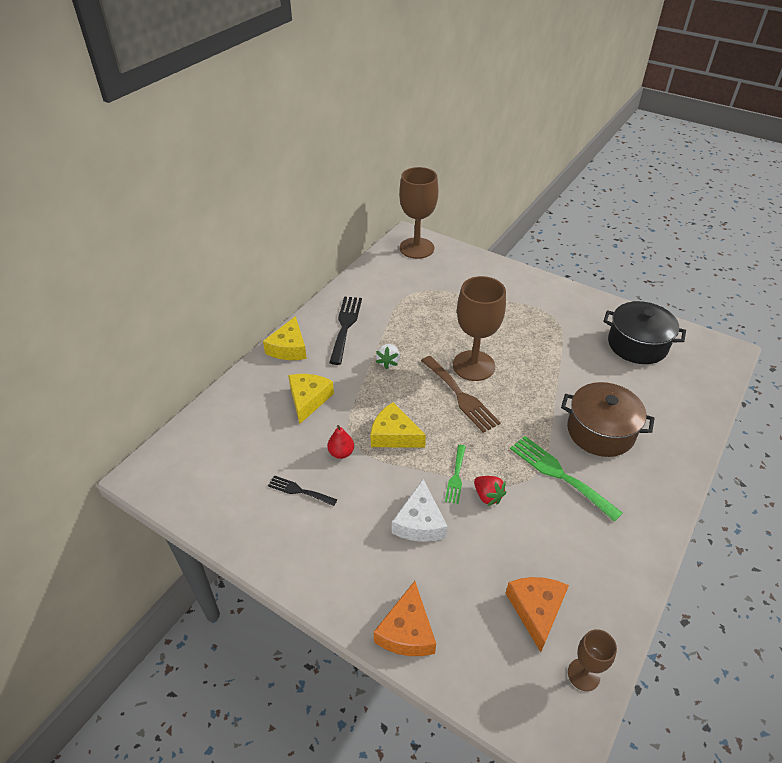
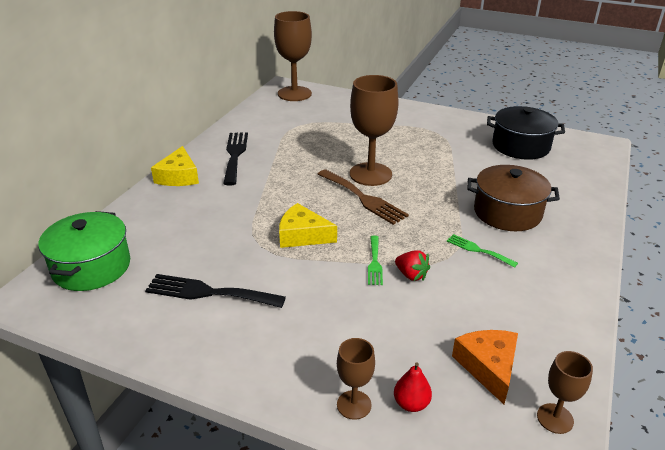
camera: 10 degrees left, 10 degrees down
black fork [268,475,337,506] -> black fork [145,274,286,308], size x1.75
yellow cheese [288,374,334,424] -> none
red pear [327,425,354,459] -> red pear moved to [394,362,432,412]
orange cheese [374,581,436,656] -> brown goblet [337,338,375,420]
white strawberry [376,344,400,369] -> none
white cheese [392,479,448,542] -> none
green fork [510,436,623,522] -> green fork [447,234,518,268], size x0.57
none -> green pot [39,211,130,291]

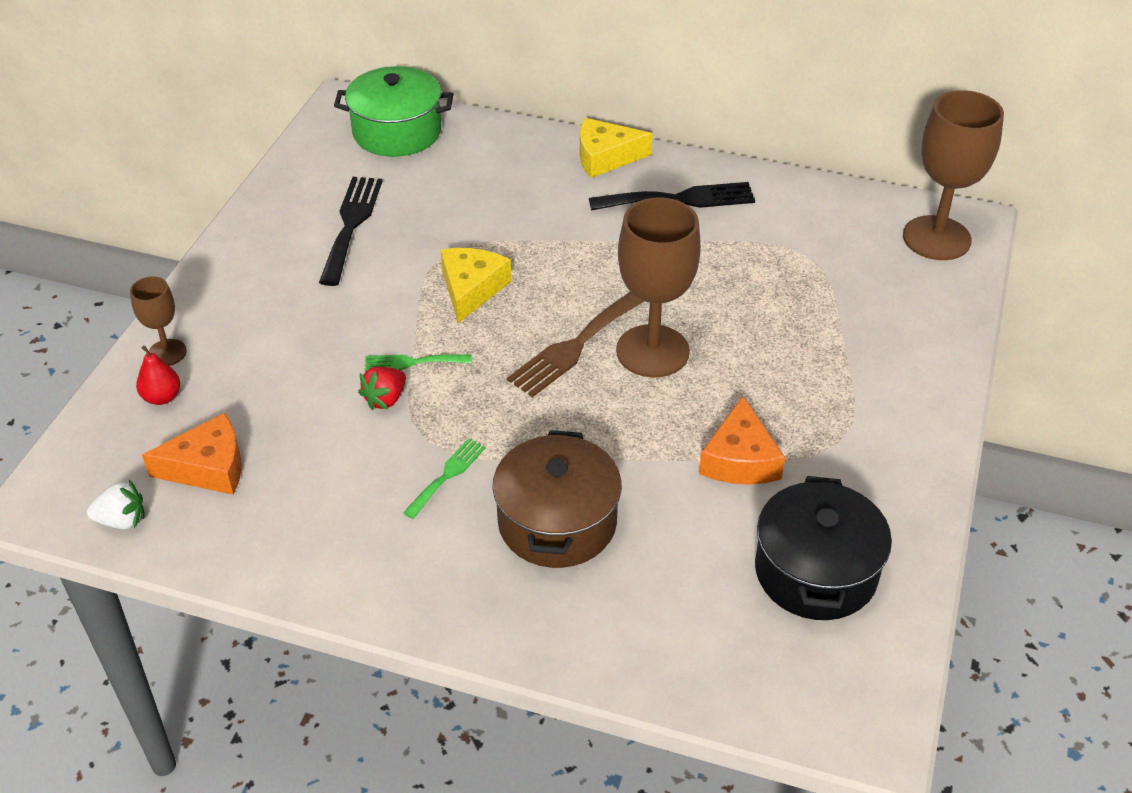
camera: 85 degrees right, 10 degrees up
brown goblet [537,351,593,434] -> white strawberry [87,480,144,529]
none -> orange cheese [699,396,785,484]

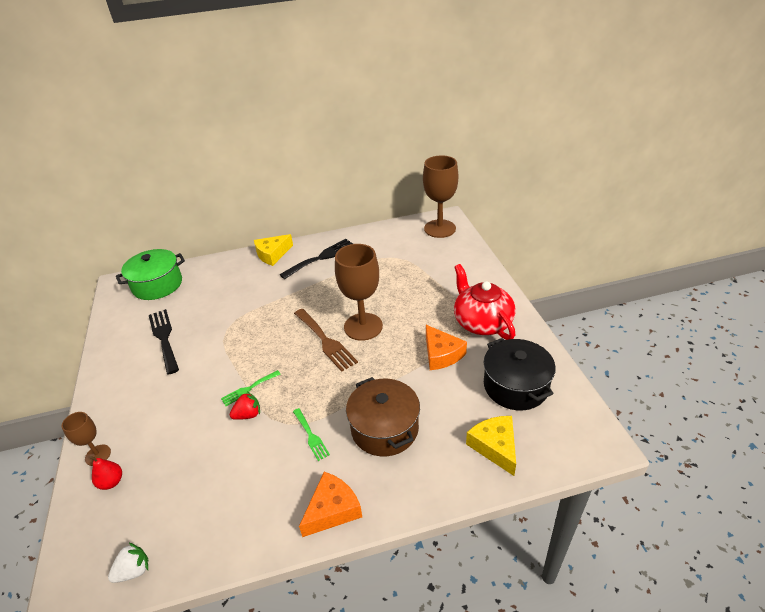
camera: 30 degrees left, 5 degrees down
orange cheese [142,413,242,495] -> orange cheese moved to [299,472,362,537]
red strawberry [358,367,406,410] -> red strawberry turned 120 degrees counterclockwise [230,391,260,420]
green fork [403,438,486,519] -> green fork turned 150 degrees clockwise [293,408,330,461]
yellow cheese [440,248,511,323] -> yellow cheese moved to [466,416,516,476]
brown fork [507,292,644,397] -> brown fork turned 45 degrees counterclockwise [294,309,358,372]
none -> red teapot [454,264,516,340]

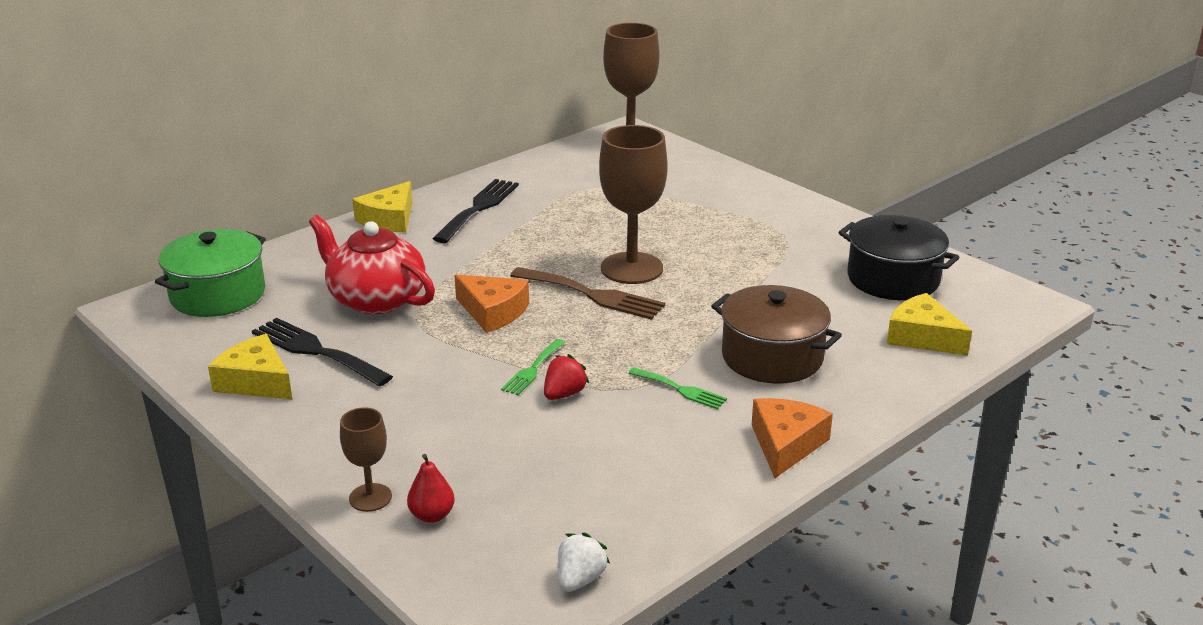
camera: 30 degrees left, 10 degrees down
orange cheese [426,325,467,370] -> orange cheese moved to [454,275,529,333]
red teapot [454,264,516,340] -> red teapot moved to [309,215,435,314]
none -> yellow cheese [208,334,292,399]

